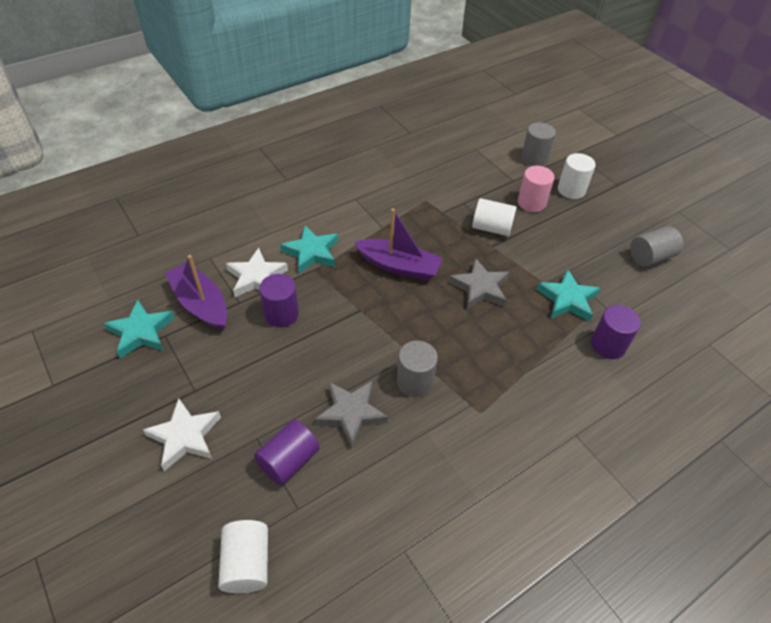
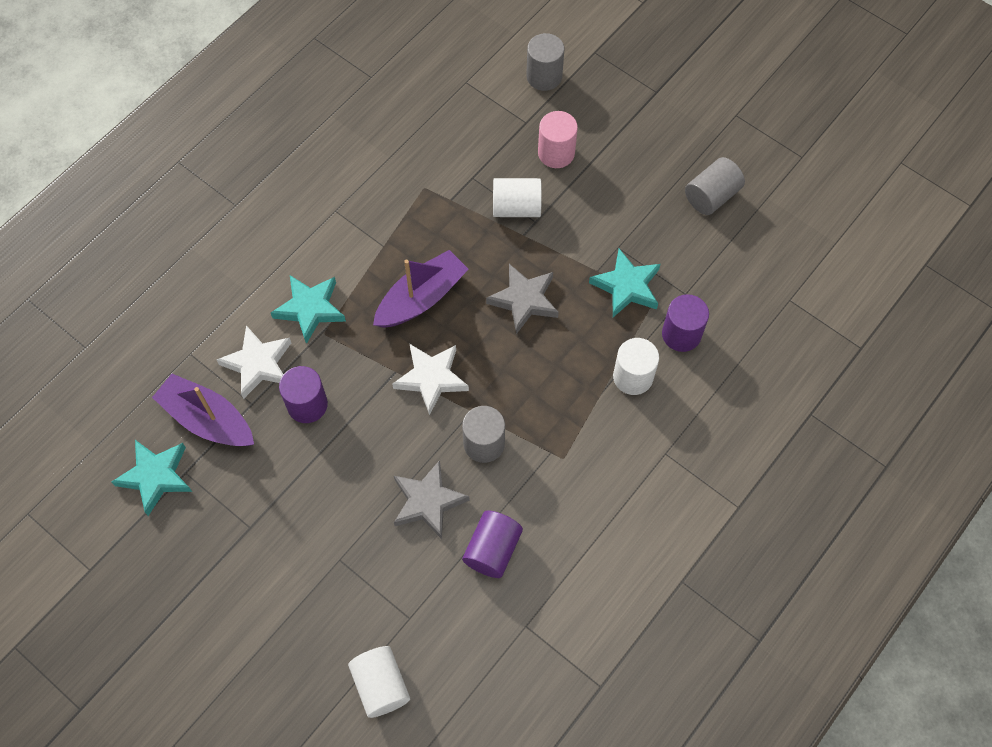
camera: 15 degrees left, 15 degrees up
white star [143,398,221,471] -> white star moved to [392,344,469,415]
purple cylinder [254,419,320,485] -> purple cylinder moved to [462,511,523,578]
purple boat [354,208,443,281] -> purple boat turned 45 degrees counterclockwise [373,250,469,328]
white cylinder [558,153,596,199] -> white cylinder moved to [613,338,659,395]

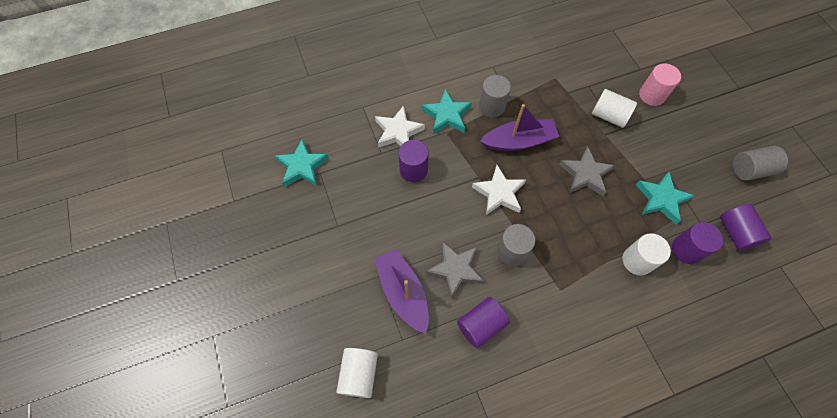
camera: 30 degrees right, 0 degrees up
purple boat [152,374,254,446] -> purple boat moved to [374,249,429,334]
grey cylinder [526,33,564,91] -> grey cylinder moved to [479,75,511,117]
none -> purple cylinder [720,204,772,251]

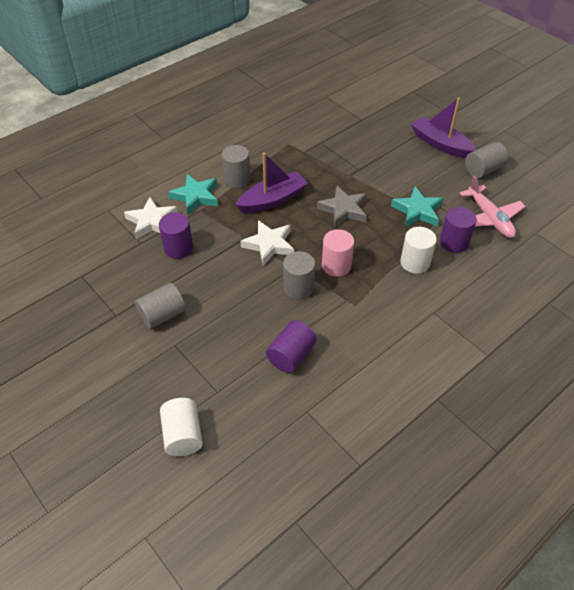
camera: 20 degrees left, 15 degrees down
turquoise star [275,139,329,187] -> none
purple boat [374,249,429,334] -> purple boat moved to [411,97,476,158]
grey star [426,241,484,299] -> none
white cylinder [592,89,637,128] -> none
pink cylinder [639,63,681,106] -> pink cylinder moved to [322,229,354,277]
purple cylinder [720,204,772,251] -> pink plane [460,175,526,238]
none -> grey cylinder [135,283,186,329]

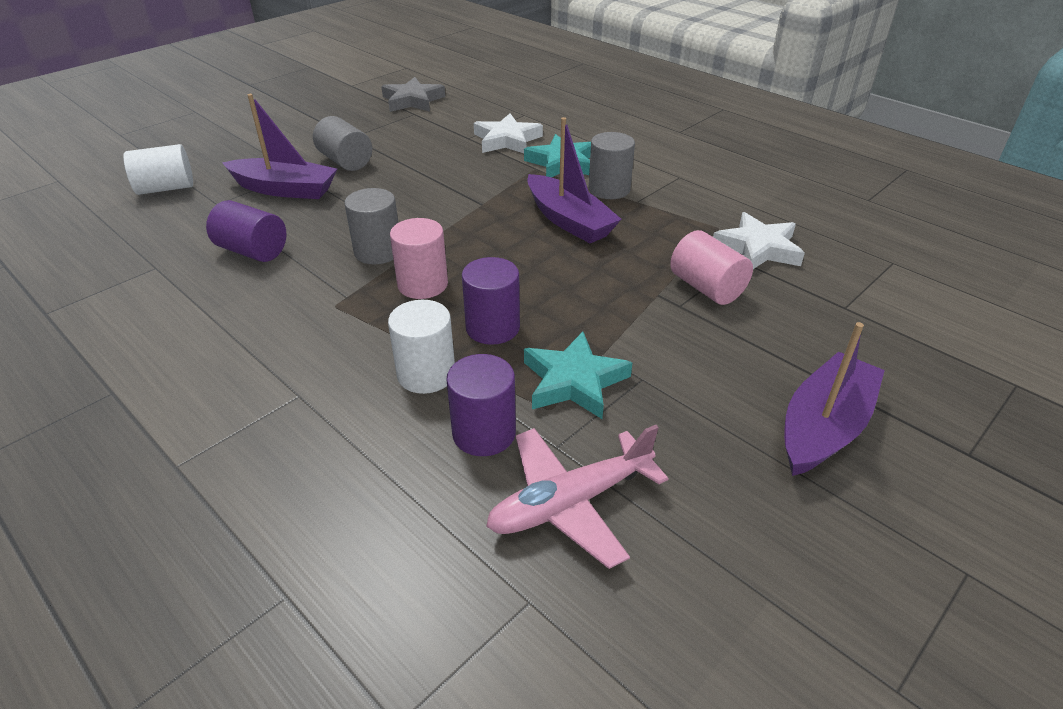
camera: 85 degrees right, 10 degrees down
purple cylinder [159,213,193,259] -> purple cylinder moved to [462,257,520,345]
white star [240,220,294,265] -> white star moved to [713,212,805,269]
grey star [317,186,367,227] -> grey star moved to [381,77,445,112]
grey cylinder [465,142,508,178] -> none
none -> purple boat [222,94,337,199]
none -> pink cylinder [670,230,753,305]

